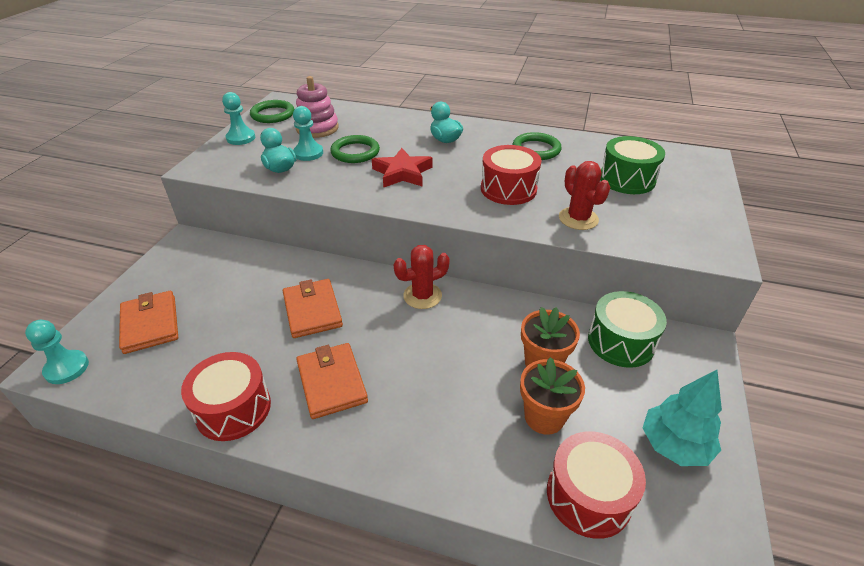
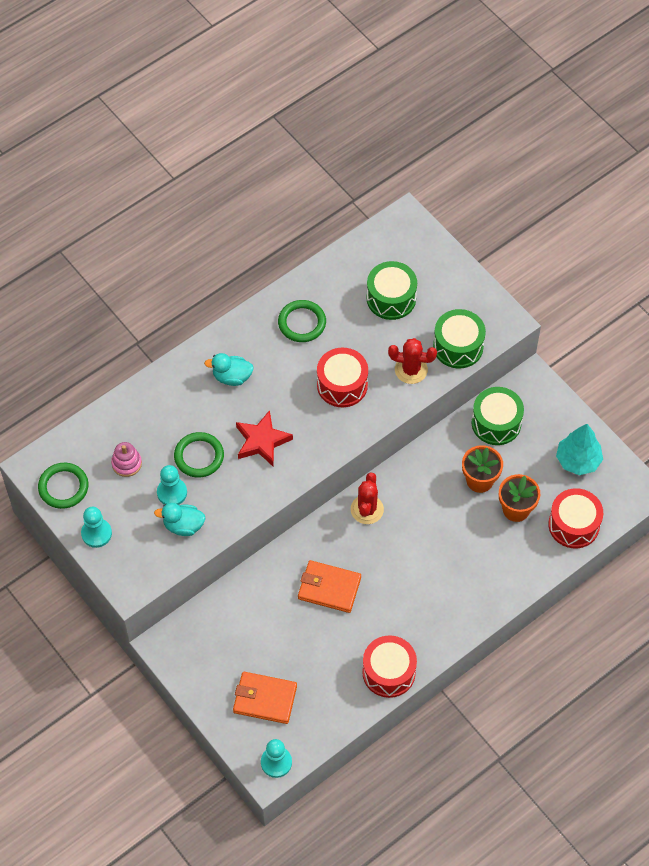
camera: 55 degrees left, 20 degrees up
pink stacking toy [296,76,339,138] -> pink stacking toy [111,442,142,477], size x0.65
orange wallet [296,343,368,419] -> none
none -> green drum [433,309,486,369]

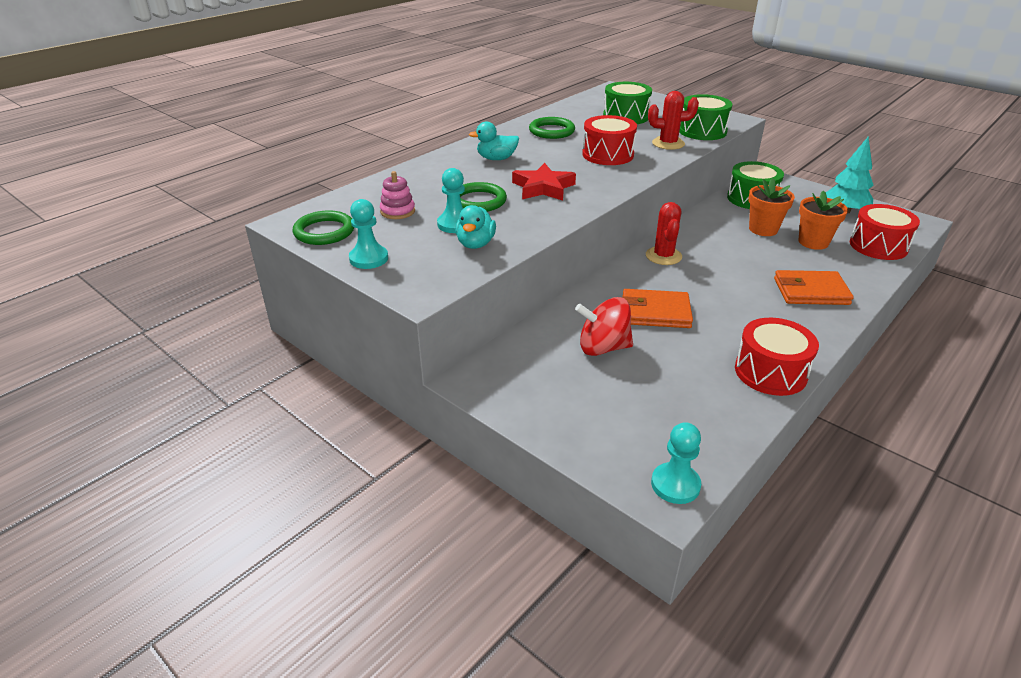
camera: 10 degrees left, 25 degrees down
turquoise duck [154,503,206,536] -> turquoise duck turned 75 degrees counterclockwise [455,205,496,249]
orange wallet [233,672,297,724] -> orange wallet moved to [774,270,854,305]
none -> red spinning top [575,297,633,356]

